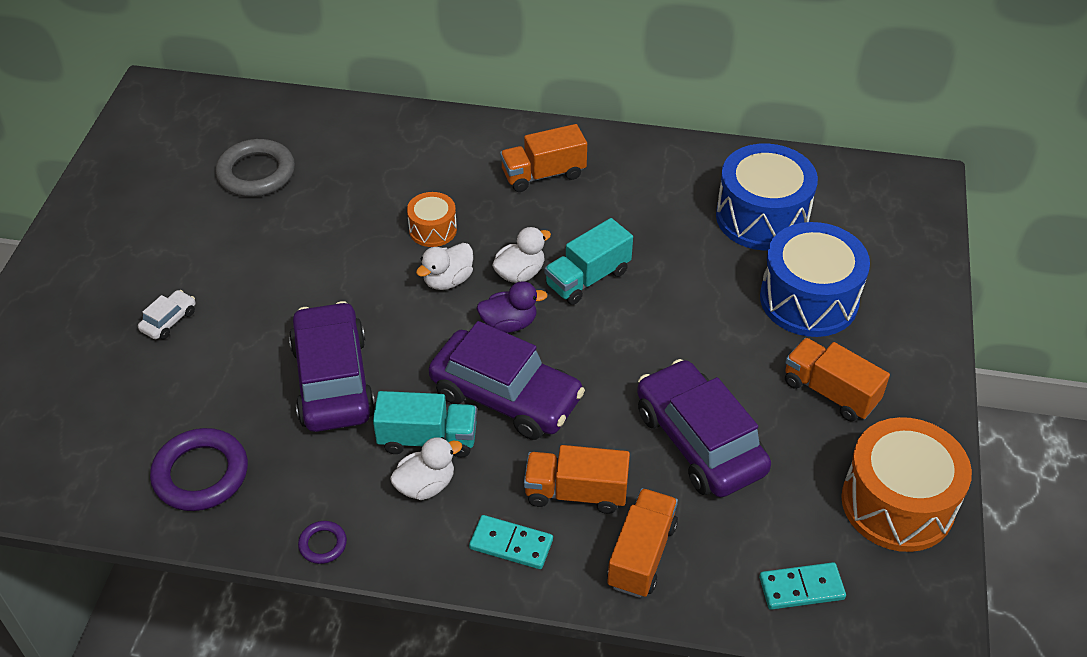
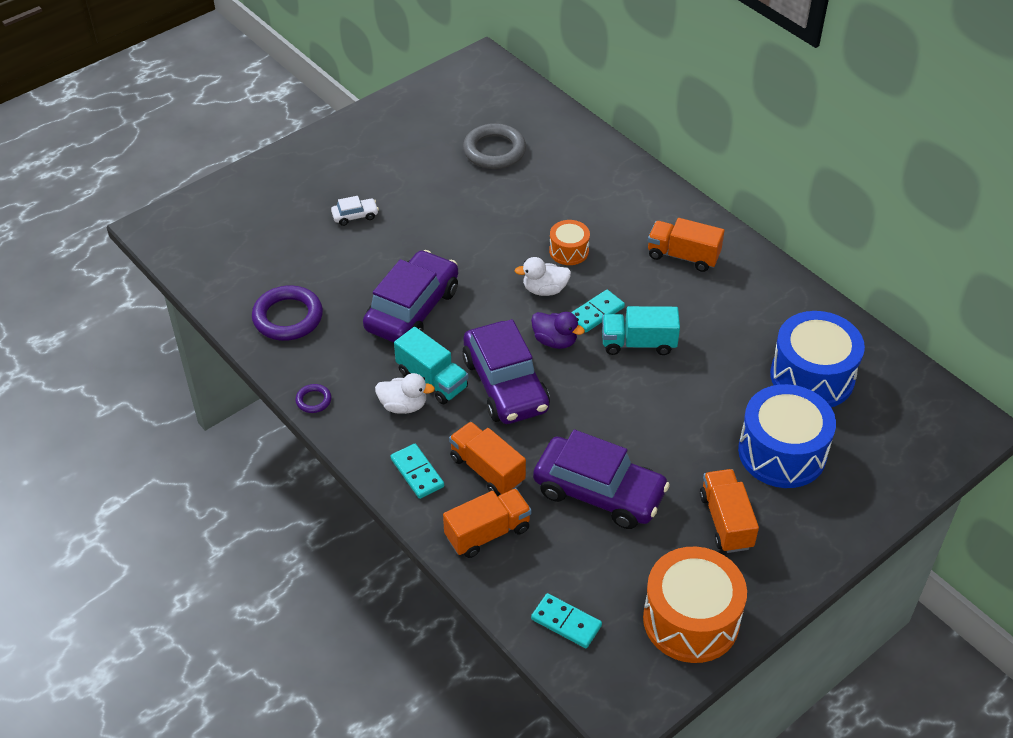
camera: 40 degrees right, 0 degrees up
white duck [492,227,551,283] -> turquoise domino [571,290,625,332]
purple car [637,359,771,497] -> purple car turned 105 degrees clockwise [533,430,670,529]

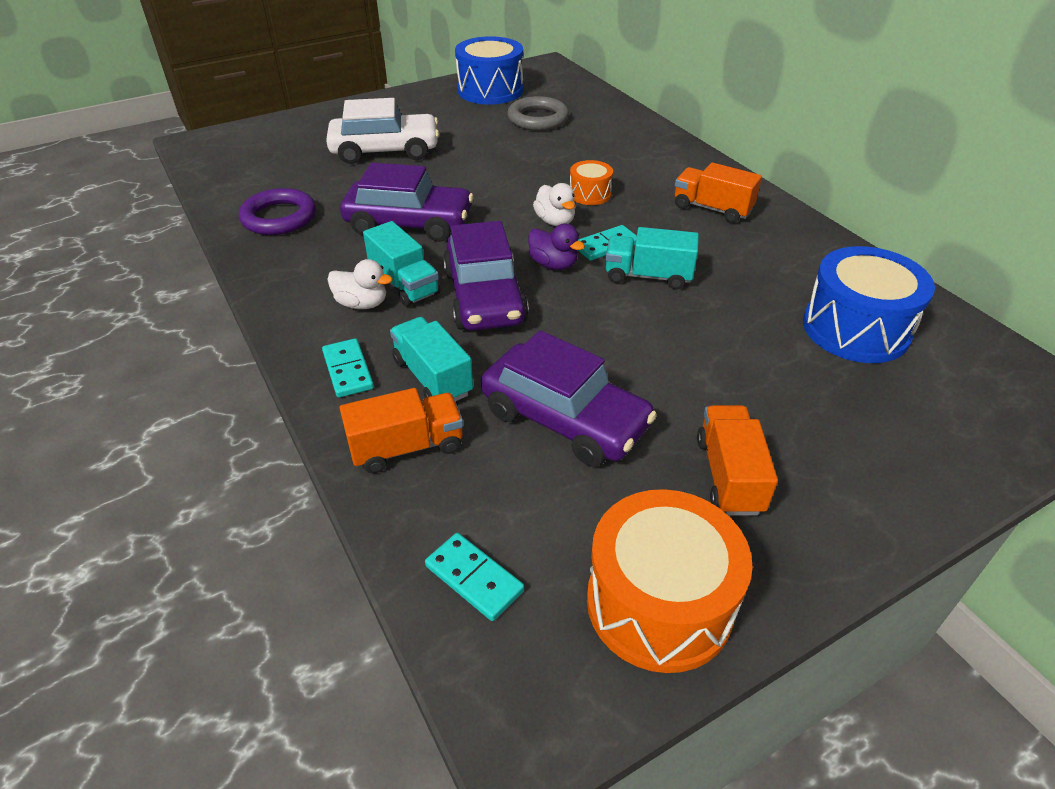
camera: 10 degrees right, 5 degrees down
purple ring [295,384,331,413] -> none
white car [331,196,379,226] -> white car [326,98,439,164], size x2.38
purple car [363,250,458,343] -> purple car turned 60 degrees clockwise [340,163,473,242]
orange truck [449,422,526,496] -> turquoise truck [390,317,473,401]
white duck [515,257,571,296] -> white duck turned 120 degrees counterclockwise [533,183,575,226]
blue drum [738,384,836,488] -> blue drum moved to [455,36,523,105]

